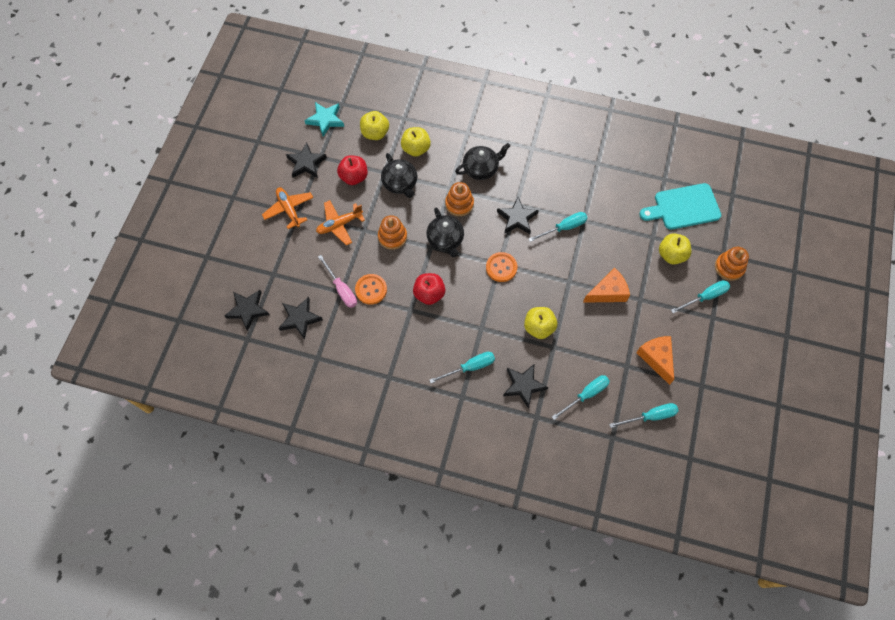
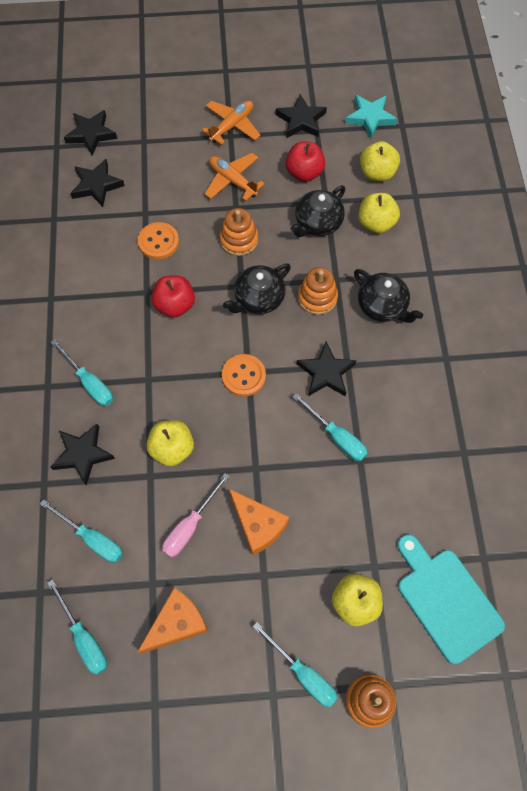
camera: 70 degrees right, 0 degrees up
pink screwdriver [318,255,357,308] -> pink screwdriver moved to [162,473,229,558]

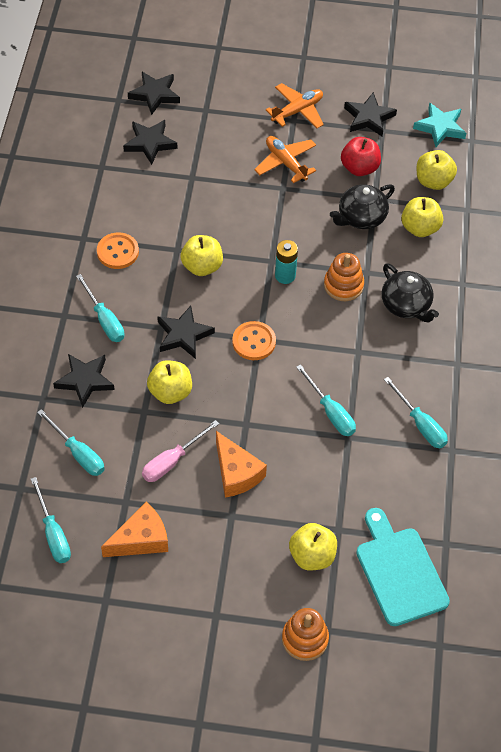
camera: 10 degrees right, 10 degrees down
orange button [138,222,179,259] -> orange button moved to [97,233,139,269]
red apple [151,275,195,318] -> yellow apple [180,235,223,276]
orange stacking toy [220,208,258,256] -> none
black teapot [223,264,291,314] -> turquoise battery [275,240,298,284]
turquoise screwdriver [253,622,337,707] -> turquoise screwdriver moved to [384,377,448,448]
black star [297,341,357,396] -> black star moved to [157,306,215,359]

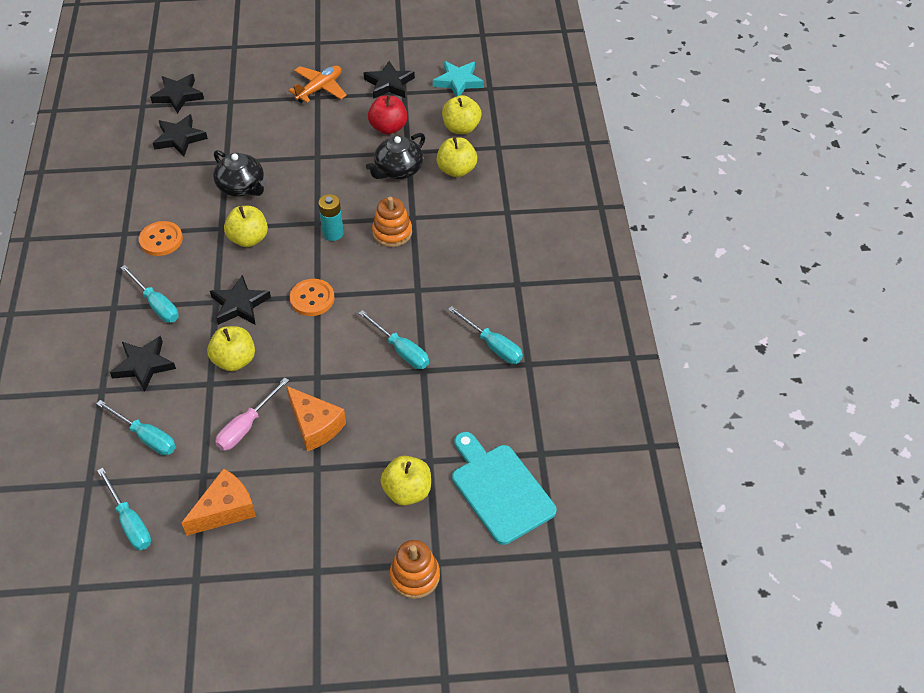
camera: 10 degrees left, 5 degrees down
orange plane [254,136,316,183] -> none
black teapot [381,263,439,323] -> black teapot moved to [213,150,265,197]

